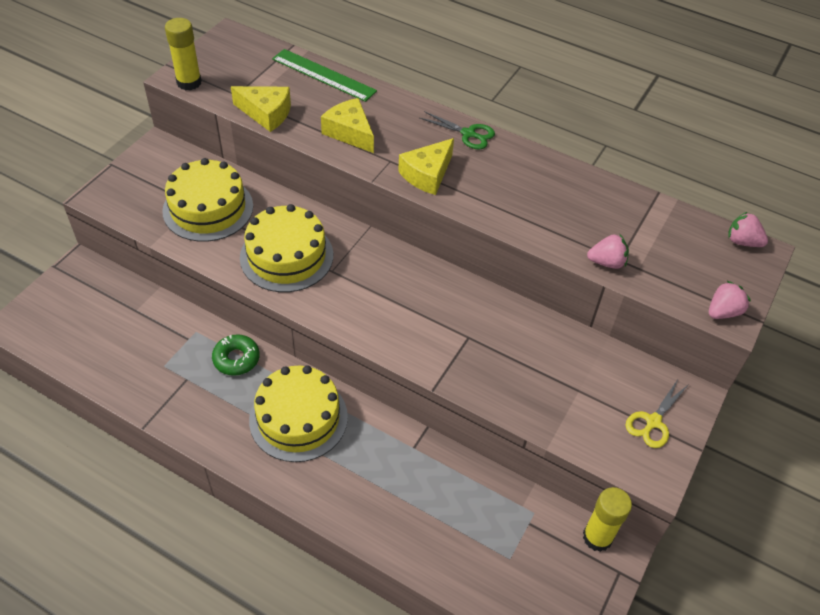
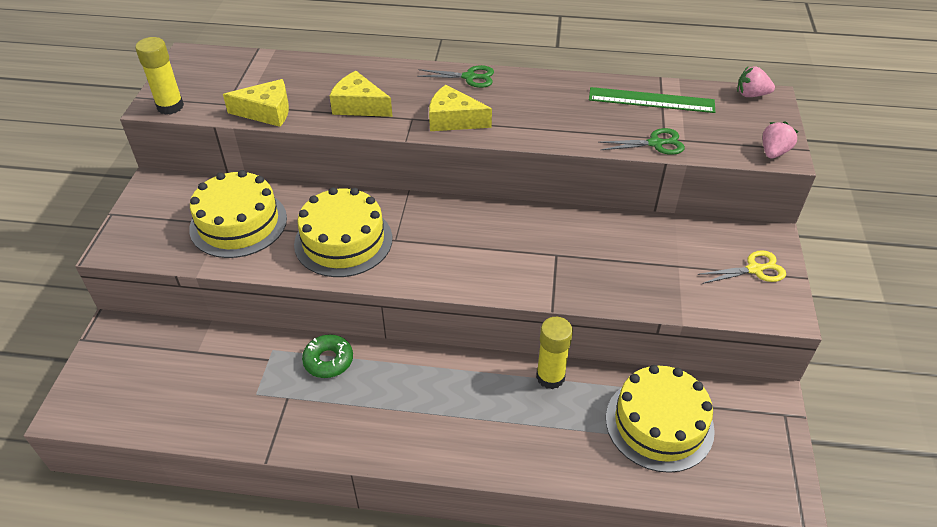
camera: 20 degrees left, 5 degrees down
yellow cake [249,366,348,462] -> yellow cake moved to [606,365,715,473]
green ruler [272,49,377,102] -> green ruler moved to [589,87,715,113]
yellow cheese [398,138,454,195] -> yellow cheese turned 90 degrees clockwise [429,85,492,131]
yellow glue stick [583,487,632,552] -> yellow glue stick moved to [536,317,573,389]
pink strawberry [587,234,629,269] -> green scissors [598,128,685,155]
yellow scissors [626,380,689,448] -> yellow scissors turned 120 degrees counterclockwise [697,250,786,284]

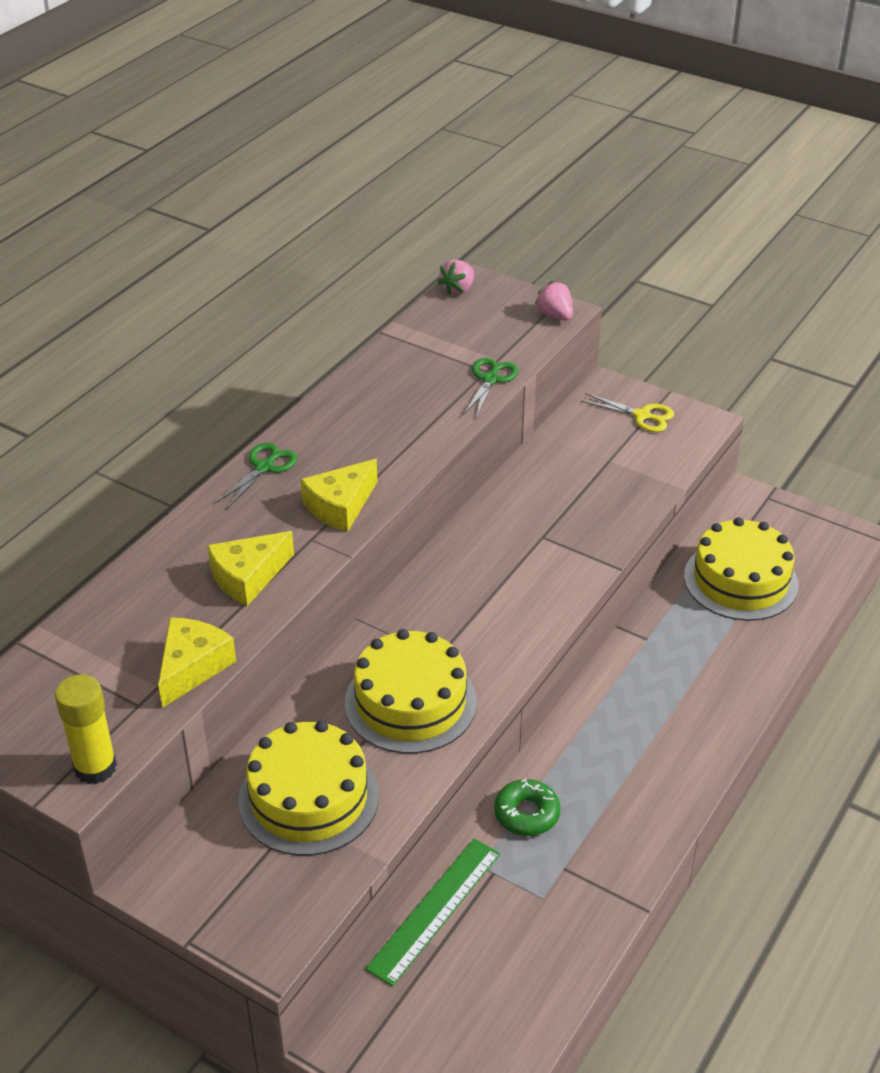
camera: 65 degrees left, 5 degrees down
yellow glue stick [536,317,573,389] -> none
green ruler [589,87,715,113] -> green ruler moved to [365,838,500,987]
yellow scissors [697,250,786,284] -> yellow scissors turned 105 degrees clockwise [581,393,674,432]

